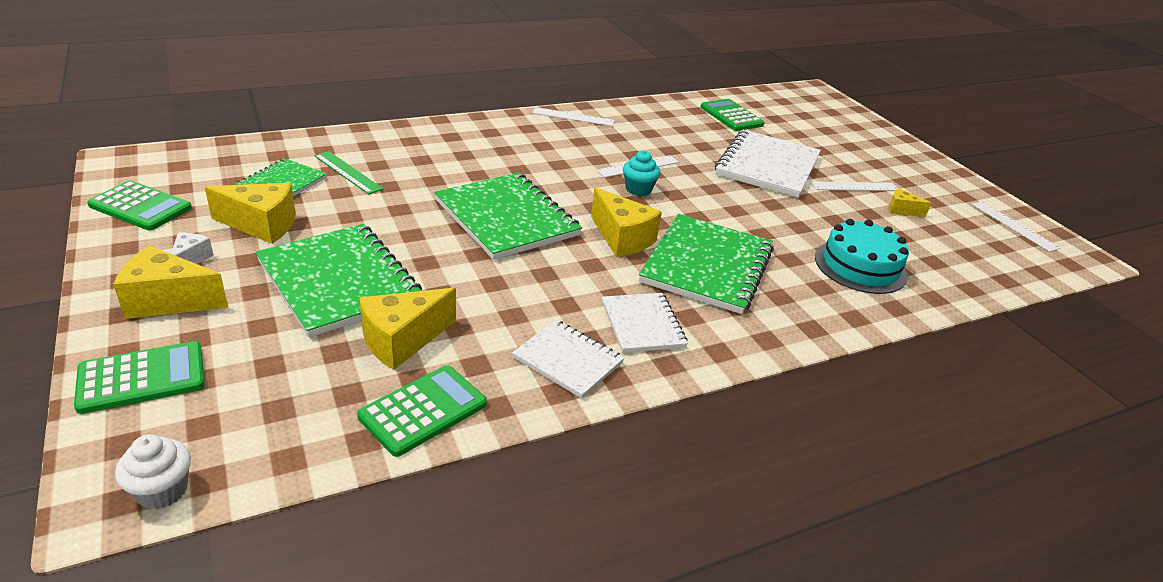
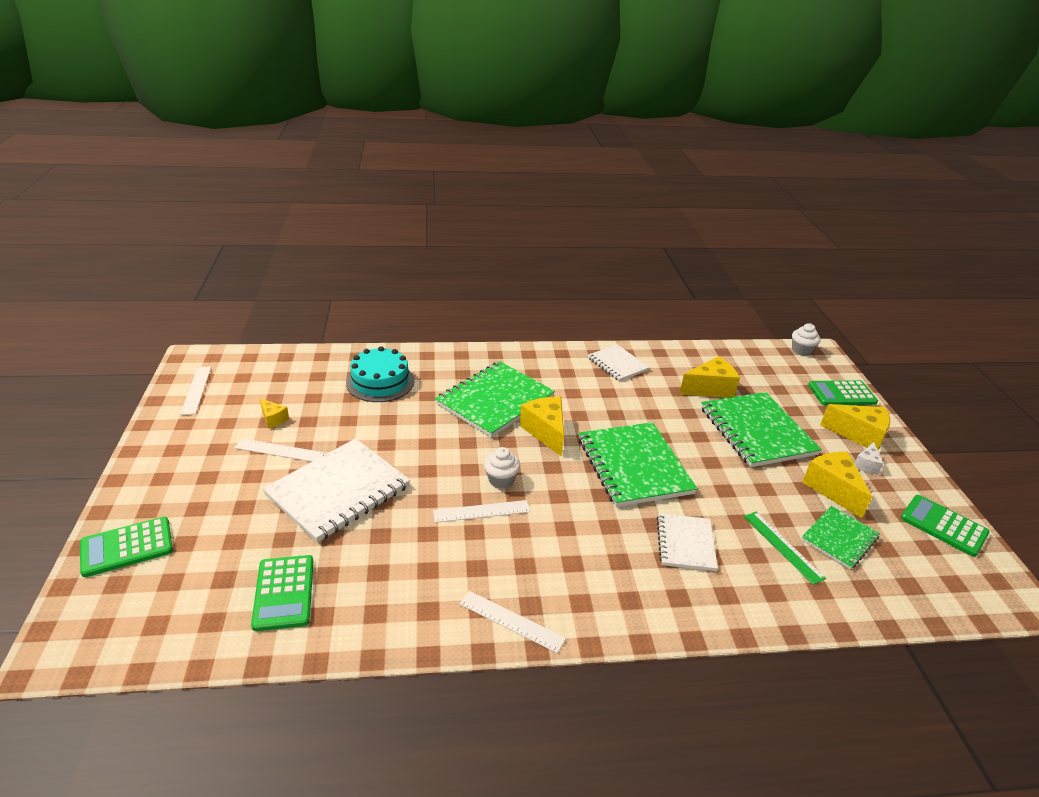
camera: 160 degrees left, 0 degrees up
yellow cheese [205,183,296,244] -> yellow cheese turned 45 degrees clockwise [802,452,872,518]
green calculator [357,365,487,457] -> green calculator moved to [80,517,173,577]
white notebook [602,293,688,353] -> white notebook moved to [657,513,718,571]
turquoise cupcake [623,150,660,196] -> white cupcake [484,447,520,489]

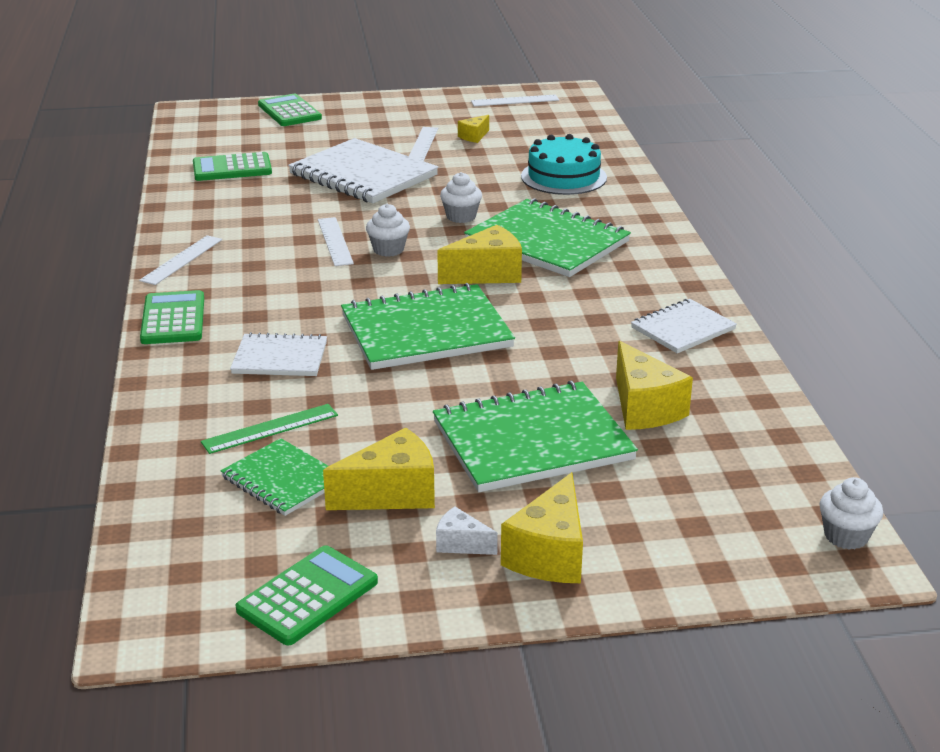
camera: 90 degrees right, 5 degrees down
green calculator [808,380,878,406] -> green calculator moved to [140,290,204,344]
none -> white cupcake [440,172,482,223]

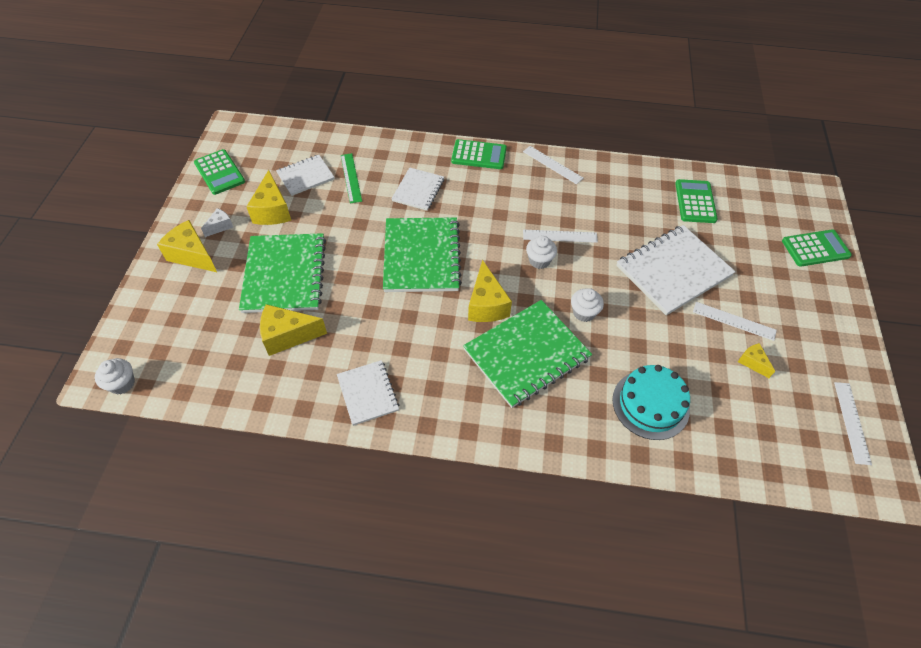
camera: 105 degrees right, 25 degrees up
green notebook [221,438,328,516] -> white notebook [276,155,335,196]

